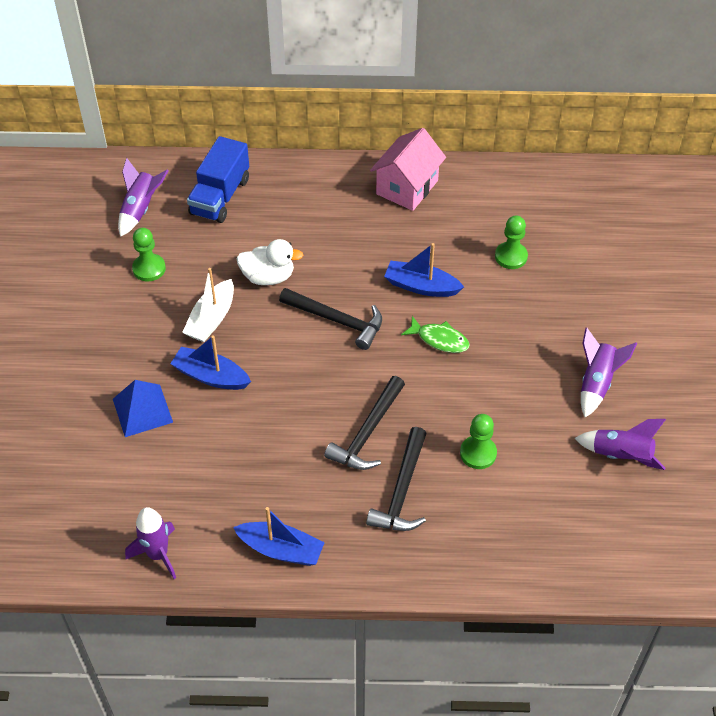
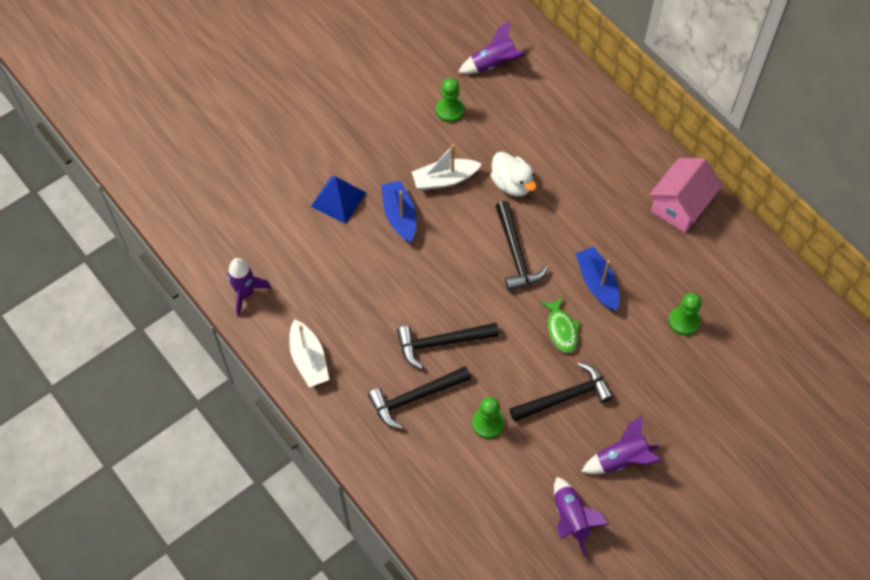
camera: 50 degrees right, 10 degrees up
blue truck [187,136,249,223] -> none
blue boat [233,507,325,566] -> white boat [289,319,329,387]
pink house [370,128,446,211] -> pink house turned 45 degrees counterclockwise [649,158,723,233]
none -> black hammer [510,362,613,422]

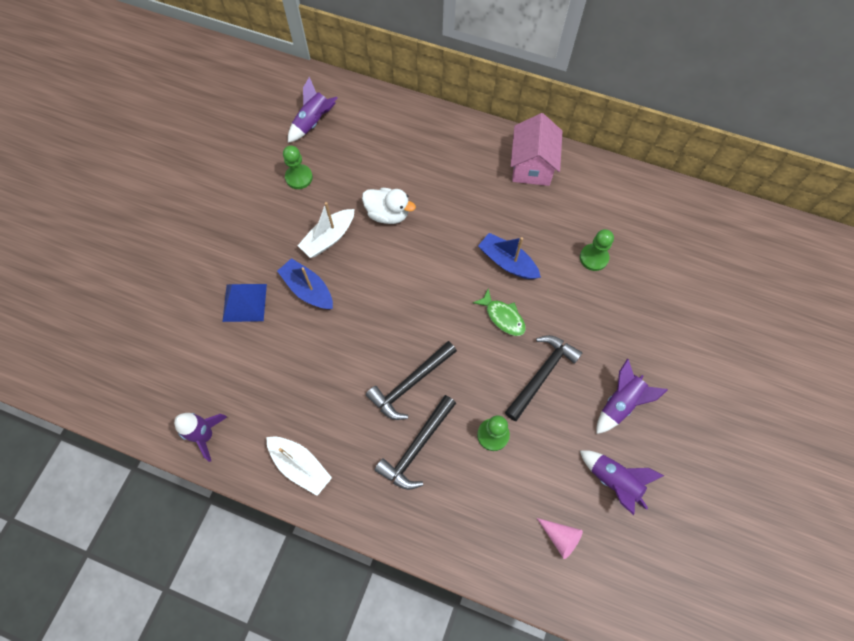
camera: 30 degrees left, 5 degrees up
black hammer [496,201,548,291] -> none
none -> pink cone [537,518,583,559]

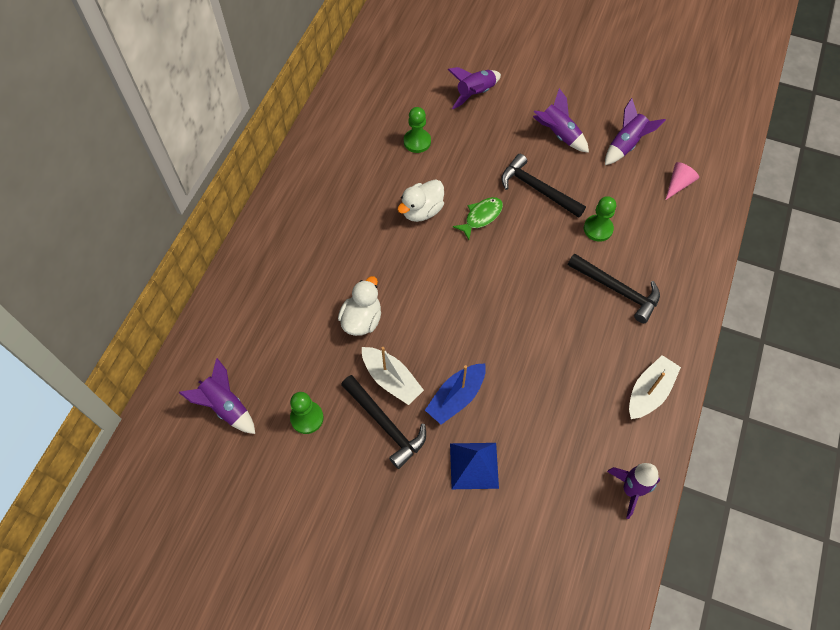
camera: 90 degrees left, 5 degrees down
black hammer [366,341,457,420] -> black hammer moved to [341,375,426,469]
blue boat [478,233,541,279] -> white duck [397,179,444,222]
pink house [511,113,563,186] -> none
none -> purple rocket [448,67,501,109]

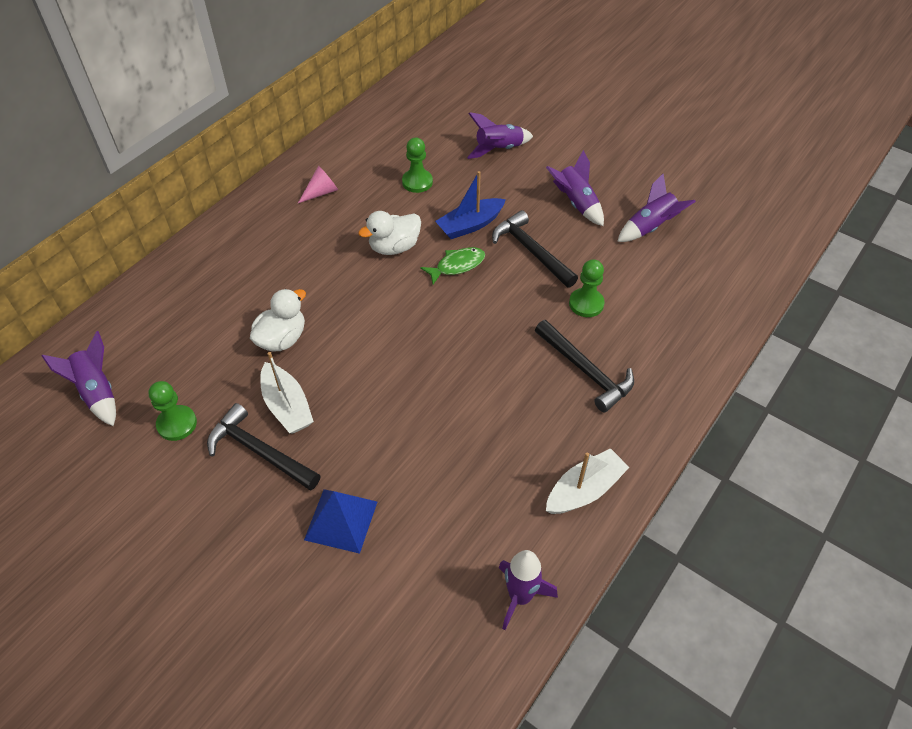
camera: 15 degrees right, 10 degrees down
black hammer [341,375,426,469] -> black hammer turned 150 degrees clockwise [207,403,321,491]
blue boat [425,363,486,425] -> blue boat moved to [435,171,506,239]
pink cone [666,162,699,200] -> pink cone moved to [298,166,338,203]

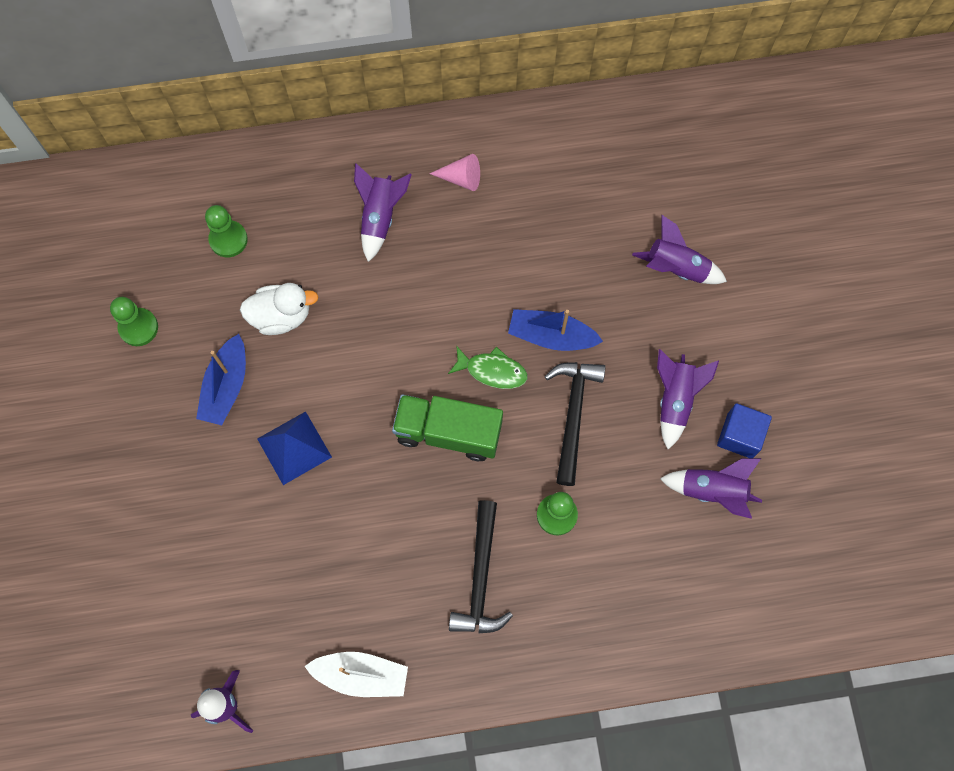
camera: 45 degrees right, 20 degrees up
purple rocket [42,331,116,426] -> purple rocket moved to [354,163,412,262]
black hammer [207,403,321,491] -> none
white boat [260,352,314,433] -> blue boat [196,334,246,425]
blue pyramid [304,489,377,554] -> blue pyramid moved to [257,411,332,485]
white duck [358,211,421,255] -> none
green pawn [402,138,433,193] -> green pawn moved to [205,205,248,257]
none -> green truck [392,394,503,461]
none -> blue cube [717,403,772,458]

